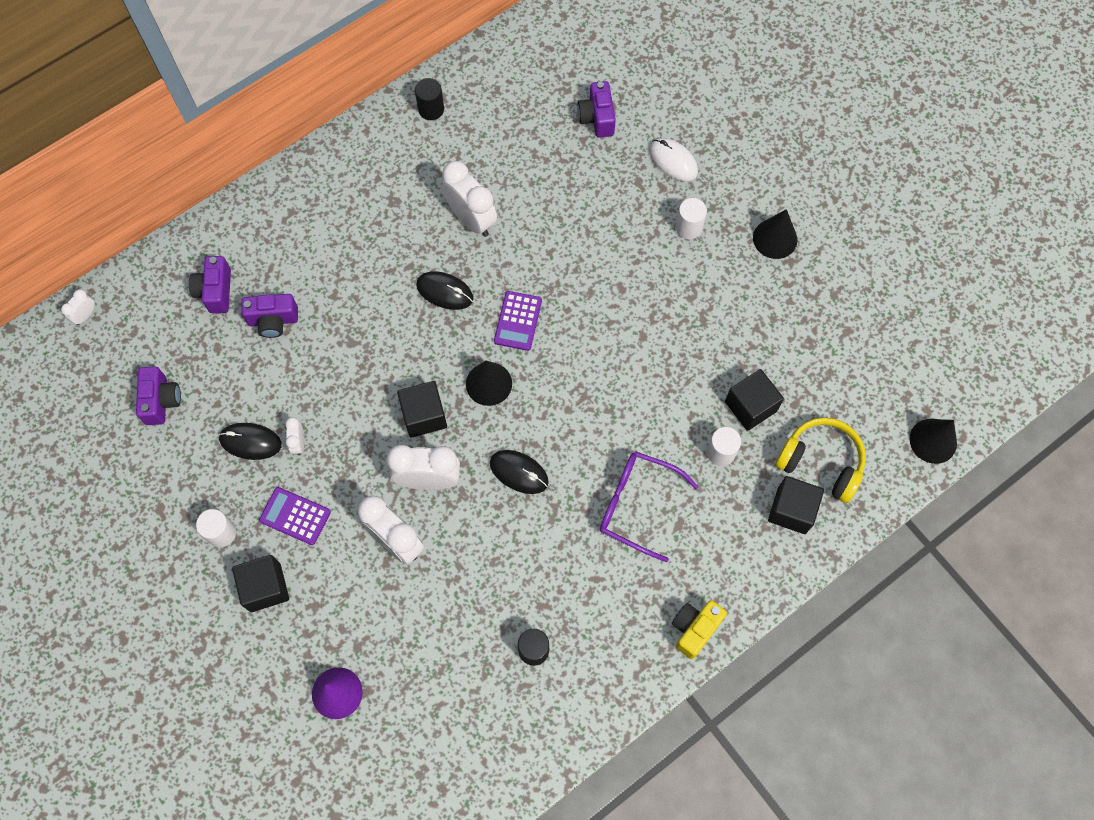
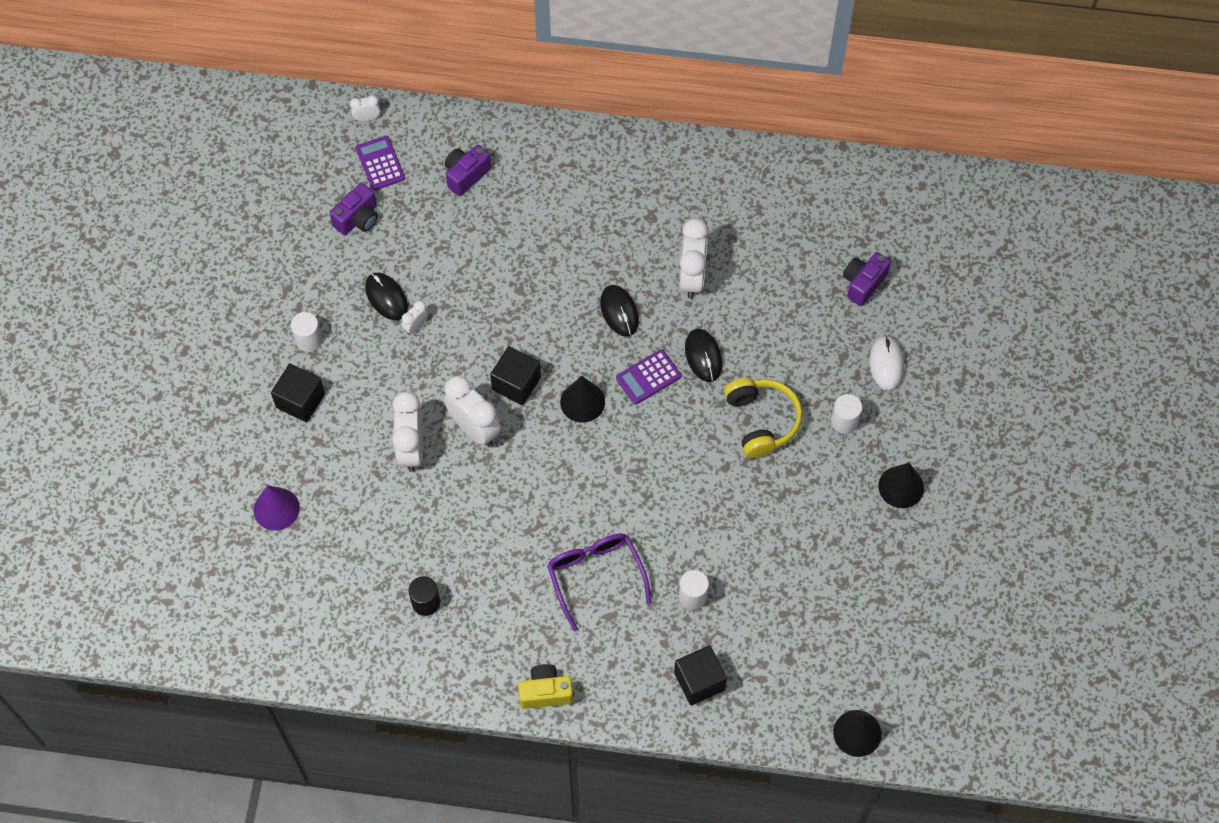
camera: 45 degrees right, 5 degrees down
purple camera [241,294,298,338] -> none
purple calculator [259,487,331,545] -> purple calculator moved to [356,136,405,190]
black cylinder [415,78,444,120] -> none
black mouse [490,450,549,494] -> black mouse moved to [685,328,722,382]
black cube [725,369,784,431] -> none
yellow headphones [775,417,866,503] -> yellow headphones moved to [724,378,803,458]

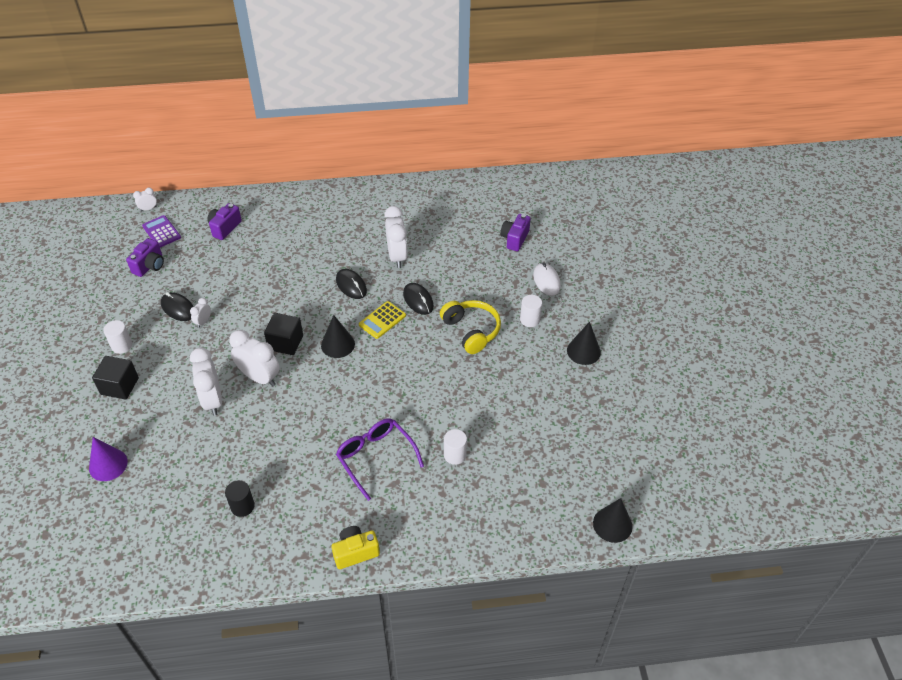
camera: 15 degrees left, 15 degrees down
purple calculator [616,349,681,405] -> yellow calculator [359,301,406,339]
black cube [674,645,727,705] -> none

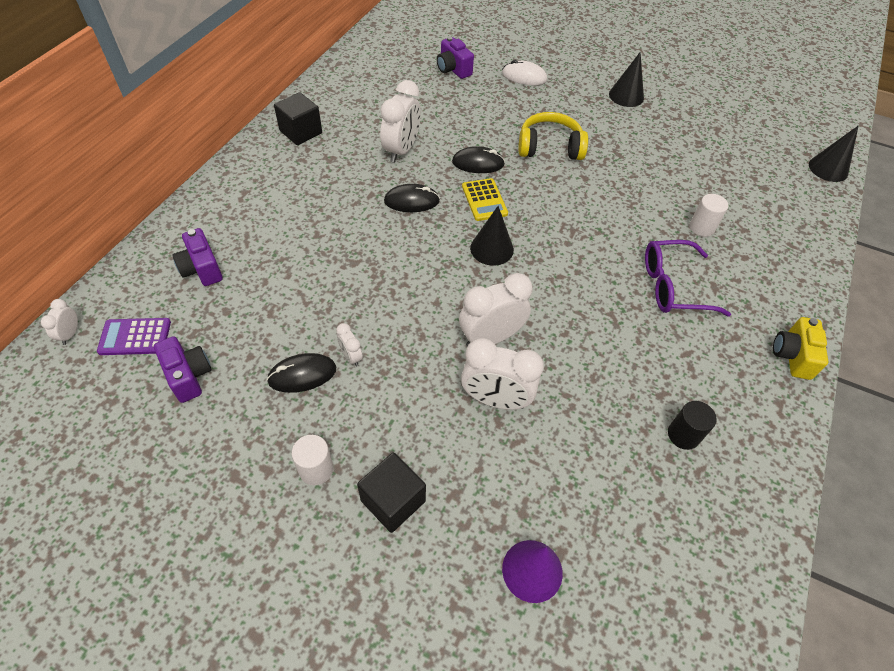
camera: 60 degrees left, 5 degrees up
black cube [264,313,303,355] -> black cube moved to [274,92,322,145]
white clock [384,206,408,268] -> white clock turned 90 degrees clockwise [380,80,421,163]
white cylinder [520,295,542,327] -> none

